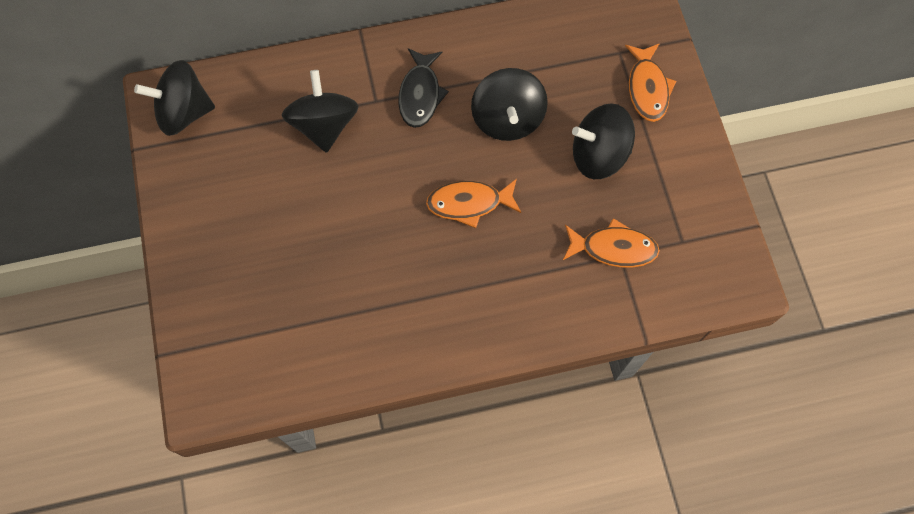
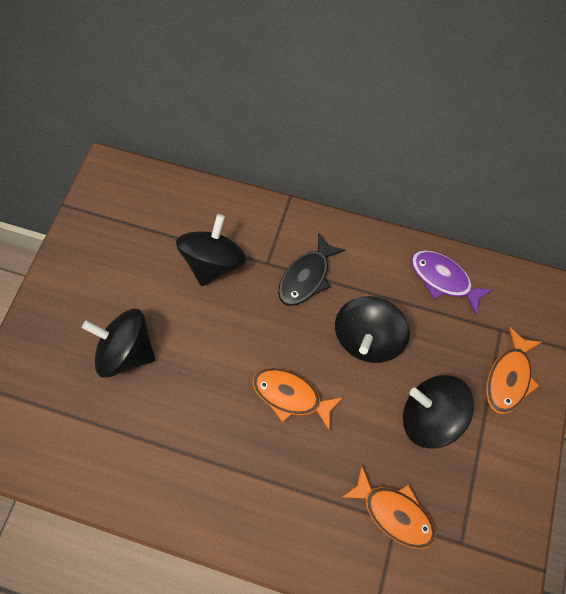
camera: 30 degrees right, 0 degrees up
black spinning top [134,60,215,136] -> black spinning top moved to [82,309,155,378]
none -> purple fish [411,250,493,315]

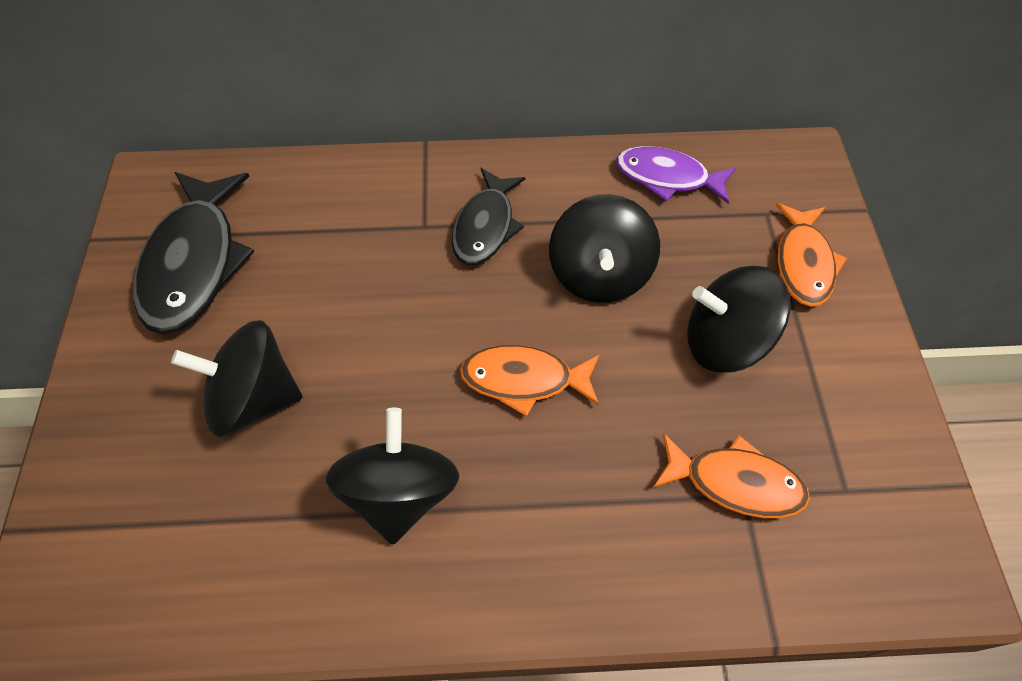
camera: 20 degrees left, 10 degrees down
black spinning top [176,214,246,286] -> black spinning top moved to [325,407,459,545]
none -> black fish [133,172,255,334]

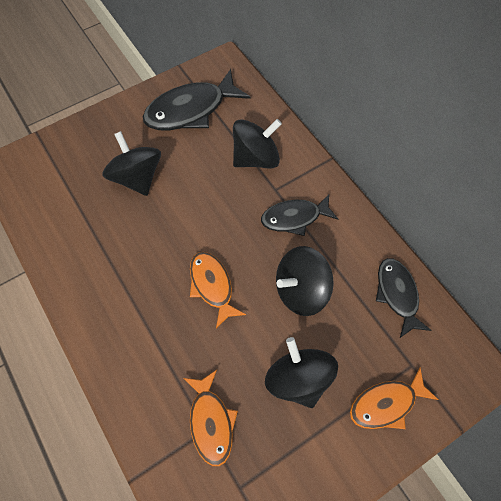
camera: 60 degrees right, 5 degrees up
black spinning top [325,407,459,545] -> black spinning top moved to [233,119,282,169]
purple fish [616,146,736,204] -> black fish [376,258,432,338]

